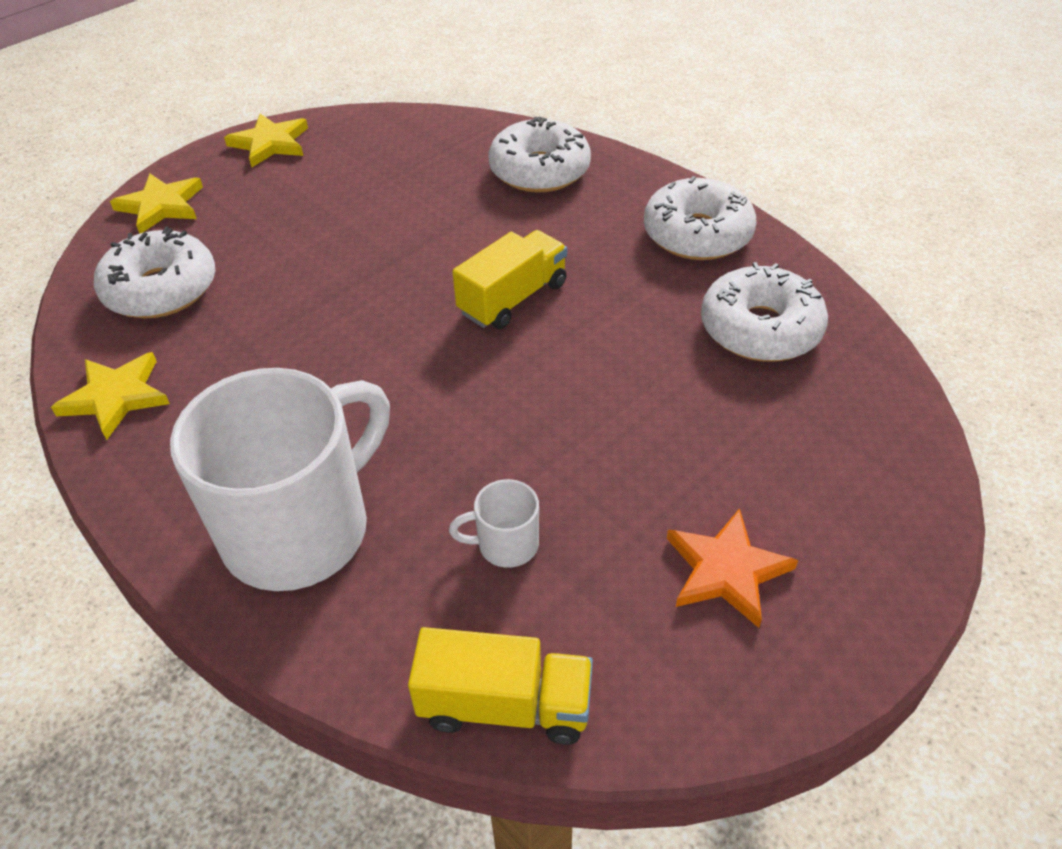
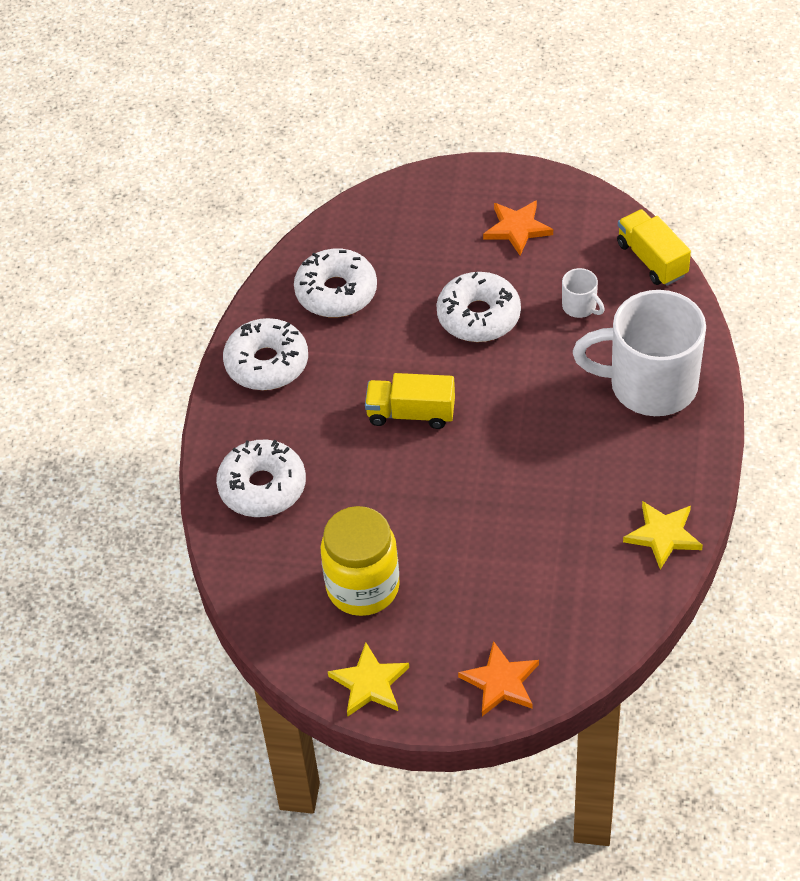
camera: 125 degrees left, 5 degrees up
white donut [94,227,216,319] -> white donut moved to [436,272,521,342]
yellow star [110,174,203,234] -> orange star [458,641,539,716]
none -> yellow jar [321,506,400,616]

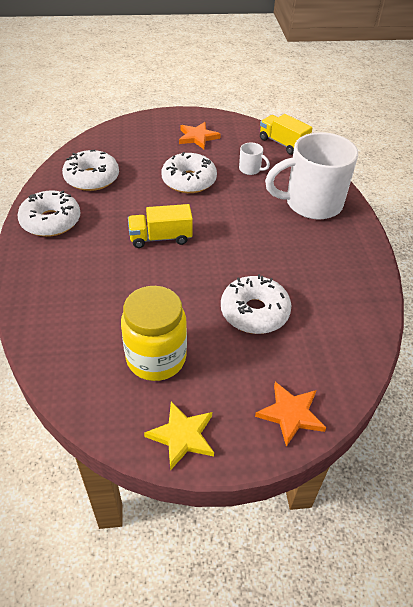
camera: 20 degrees left, 5 degrees down
white donut [216,439,306,517] -> white donut moved to [221,274,291,334]
yellow star [623,501,703,570] -> none

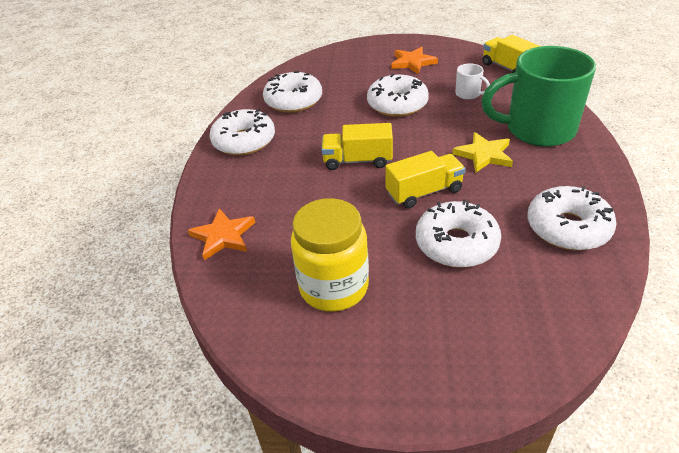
camera: 15 degrees right, 5 degrees down
yellow star [144,401,214,471] -> yellow star moved to [452,132,513,173]
orange star [255,382,326,447] -> orange star moved to [188,208,255,261]
white mug [265,132,358,219] -> green mug [481,46,596,147]
none -> yellow truck [385,151,465,208]
none -> white donut [527,186,617,250]

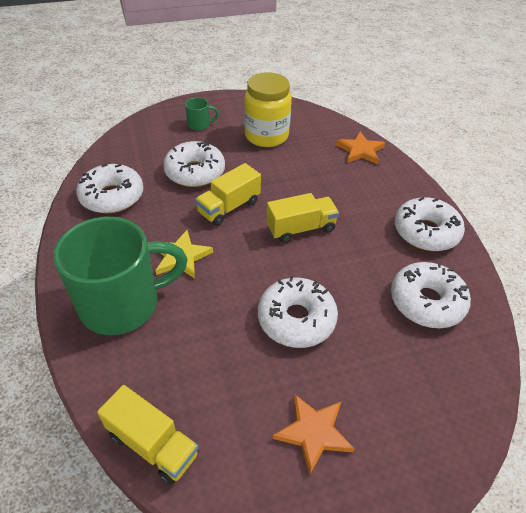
camera: 155 degrees right, 5 degrees up
white mug [455,63,490,100] -> none
none -> green mug [185,97,219,131]

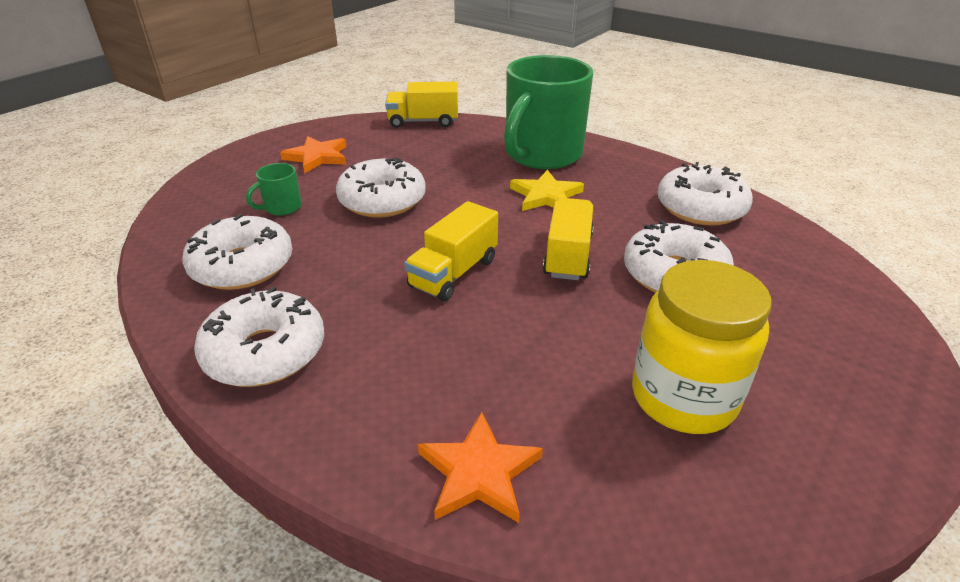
camera: 145 degrees right, 10 degrees down
green mug [185,97,219,131] -> green mug moved to [246,163,302,216]

